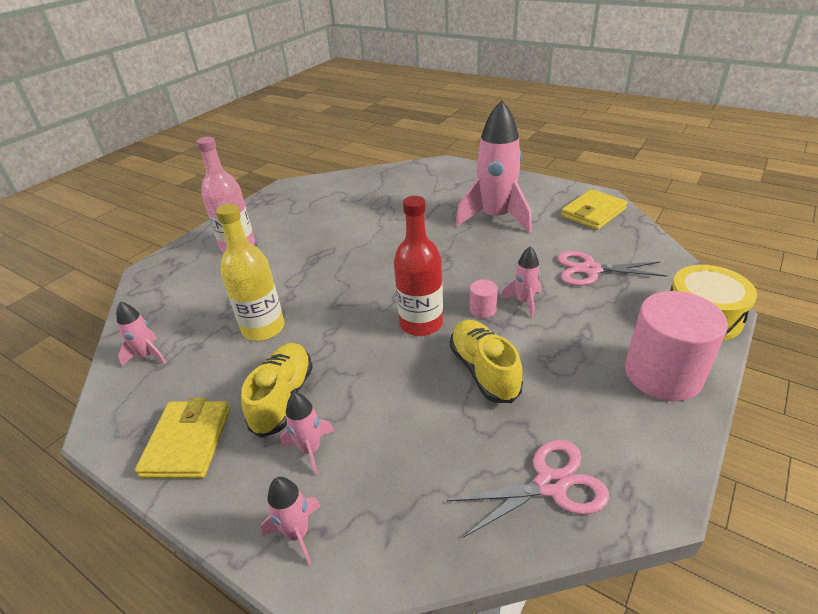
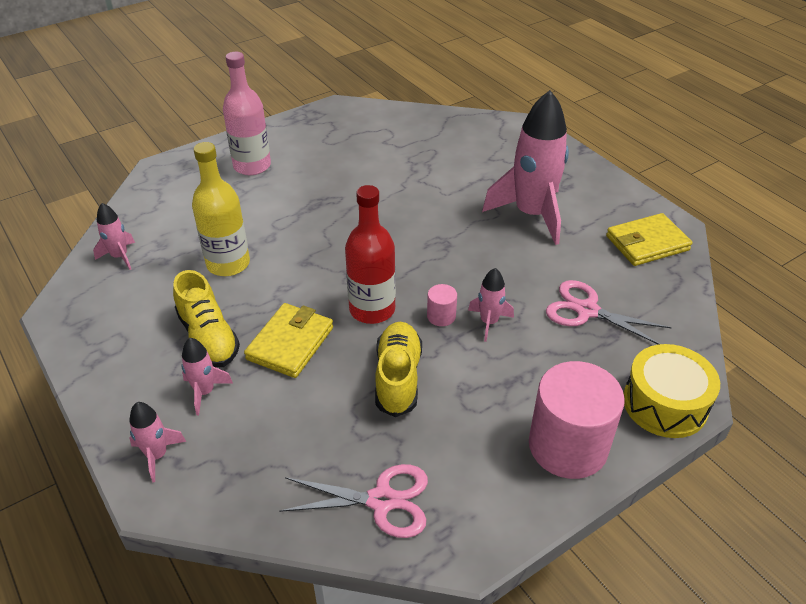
camera: 20 degrees right, 5 degrees up
yellow wallet [135,397,230,478] -> yellow wallet moved to [244,303,333,378]
yellow shoe [241,343,313,438] -> yellow shoe turned 120 degrees clockwise [173,270,240,368]

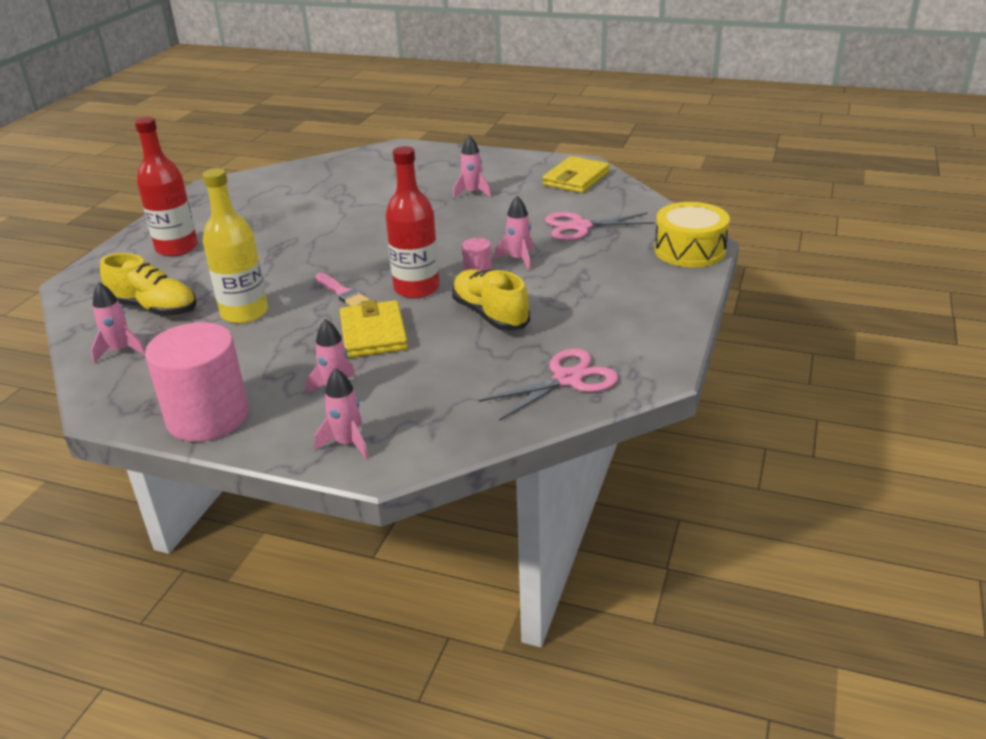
camera: 35 degrees left, 10 degrees down
yellow shoe [173,270,240,368] -> yellow shoe moved to [100,253,196,316]
pink bottle [223,52,271,175] -> red bottle [135,117,198,257]
pink rocket [482,90,569,245] -> pink rocket [453,135,491,198], size x0.46
pink cylinder [529,361,625,479] -> pink cylinder moved to [145,322,249,442]
none -> pink brush [316,273,369,306]

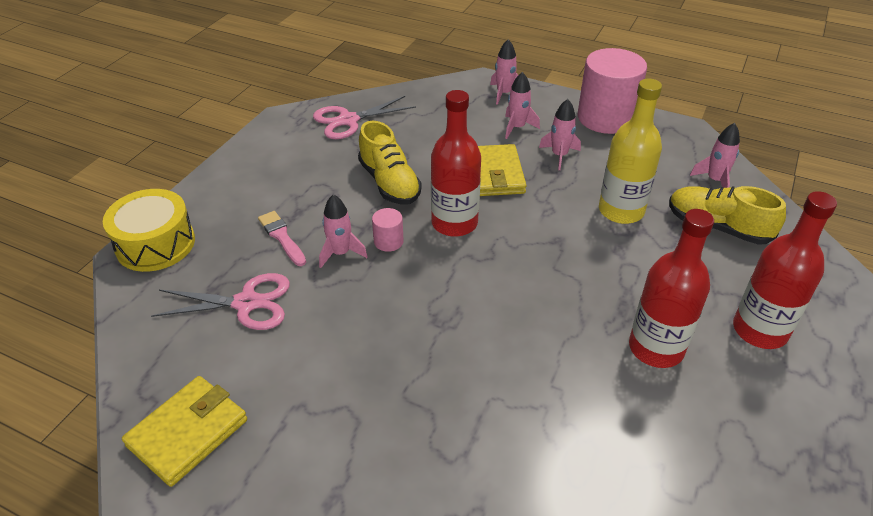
camera: 175 degrees left, 10 degrees up
pink brush [316,273,369,306] -> pink brush moved to [258,211,306,266]
pink rocket [453,135,491,198] -> pink rocket moved to [539,99,581,170]
none -> red bottle [629,209,714,368]

